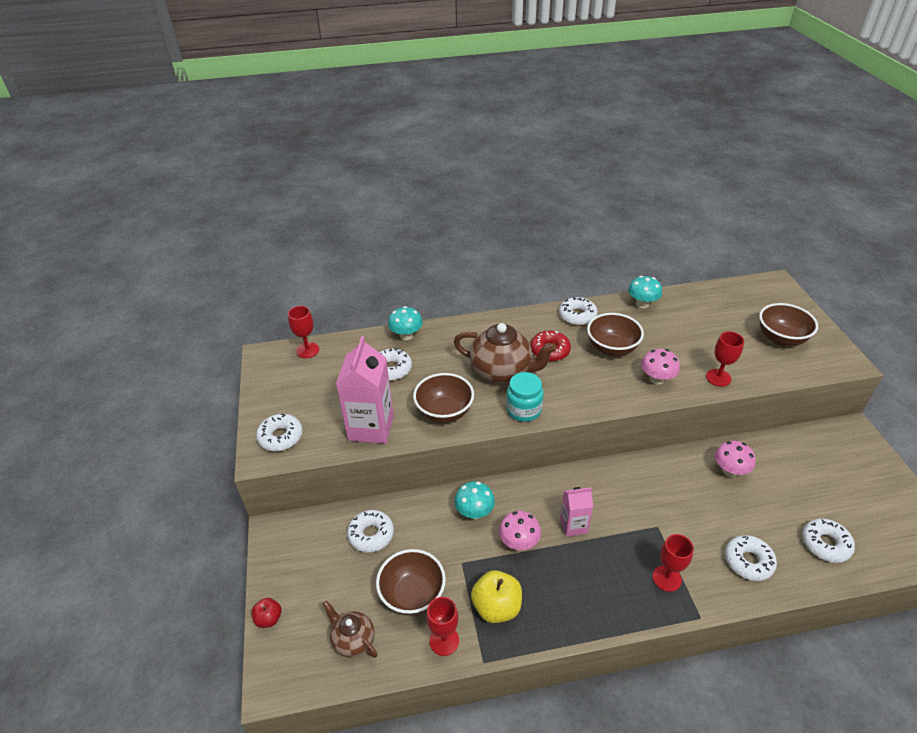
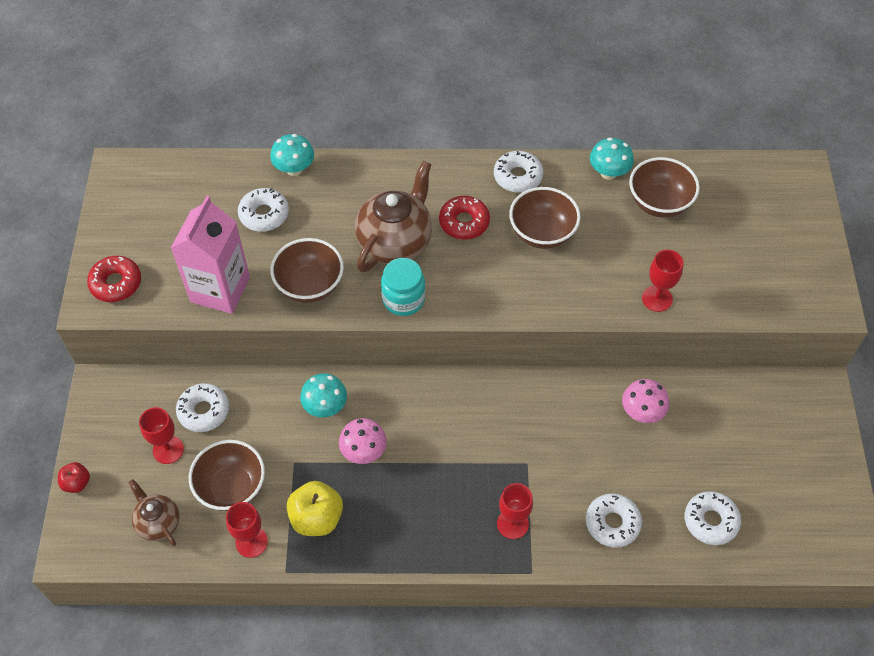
camera: 10 degrees right, 15 degrees up
white donut [256,414,303,451] -> red donut [87,256,141,302]
red goblet [288,306,319,358] -> red goblet moved to [139,407,184,464]
brown teapot [454,323,557,383] -> brown teapot turned 90 degrees counterclockwise [355,161,432,272]
pink carton [560,487,593,537] -> none
pink mushroom [641,349,680,385] -> none
brown bowl [759,303,818,346] -> brown bowl moved to [629,157,700,218]

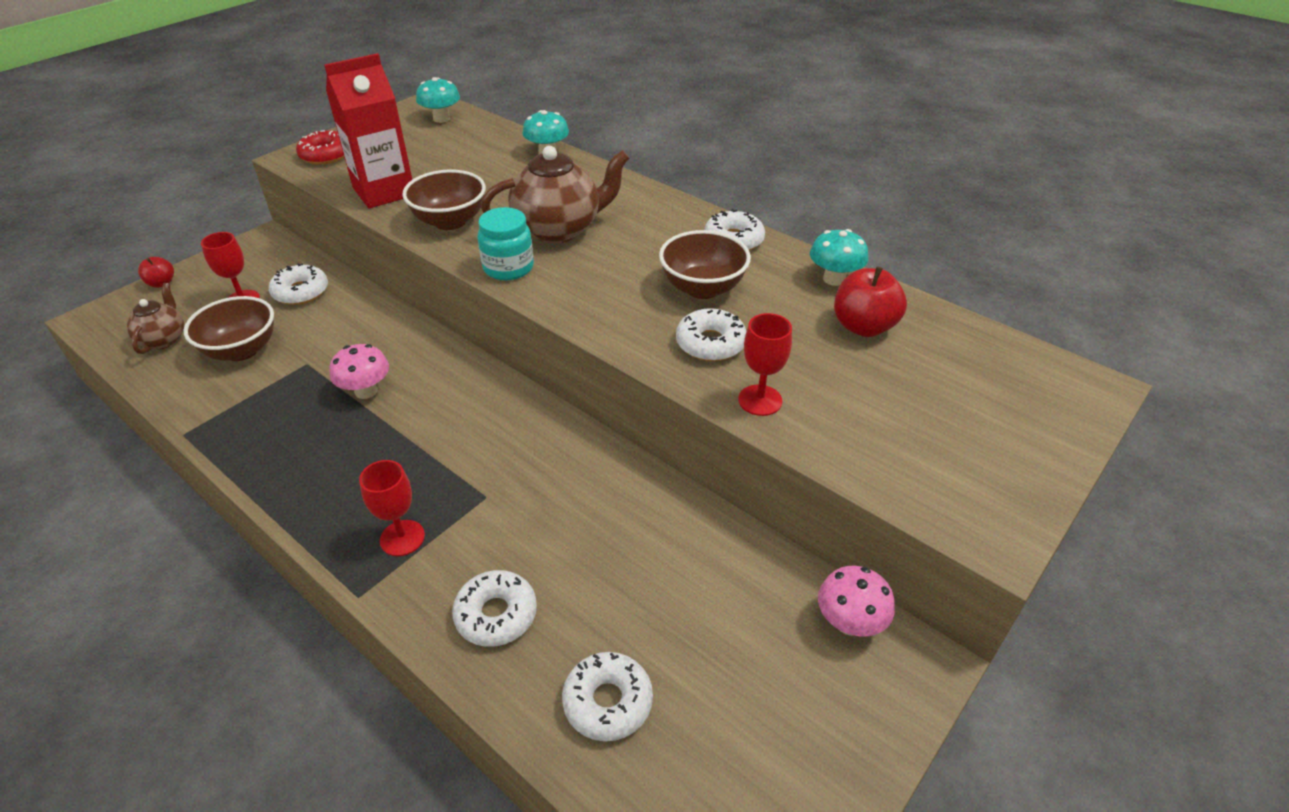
camera: 40 degrees right, 15 degrees down
pink carton [171,196,250,314] -> red carton [324,53,412,208]
red goblet [226,502,268,558] -> none
white donut [238,188,289,232] -> white donut moved to [676,308,747,361]
yellow apple [287,481,343,536] -> none
turquoise mushroom [300,373,347,417] -> turquoise mushroom moved to [416,77,460,123]
red donut [439,196,490,240] -> none
pink mushroom [622,379,669,423] -> pink mushroom moved to [818,566,895,637]
brown bowl [629,157,700,218] -> red apple [834,266,907,337]

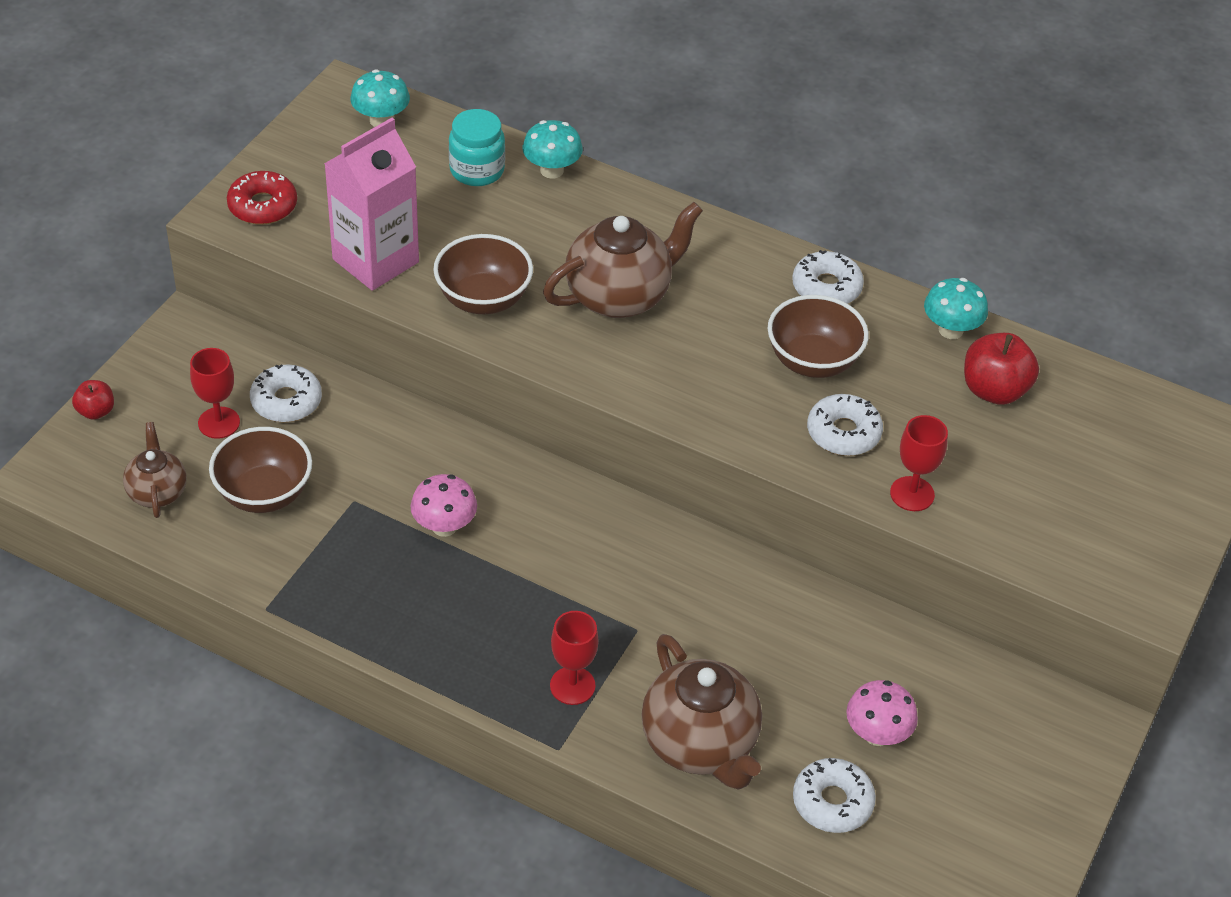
camera: 15 degrees left, 5 degrees up
red carton [324,53,412,208] -> pink carton [324,118,419,291]
white donut [452,570,537,647] -> brown teapot [641,634,762,790]
turquoise jar [478,207,534,280] -> turquoise jar moved to [449,109,505,186]
pink mushroom [818,566,895,637] -> pink mushroom moved to [846,680,918,746]

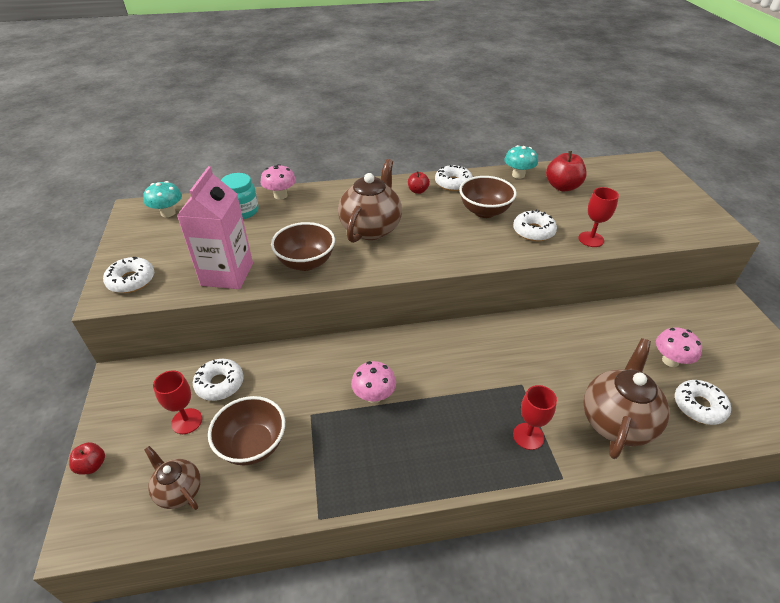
camera: 35 degrees left, 5 degrees down
red donut [227,171,297,225] -> white donut [103,257,154,293]
turquoise mushroom [522,120,583,179] -> pink mushroom [261,164,296,199]
brown teapot [641,634,762,790] -> brown teapot turned 90 degrees counterclockwise [583,338,669,459]
none -> red apple [408,171,430,194]

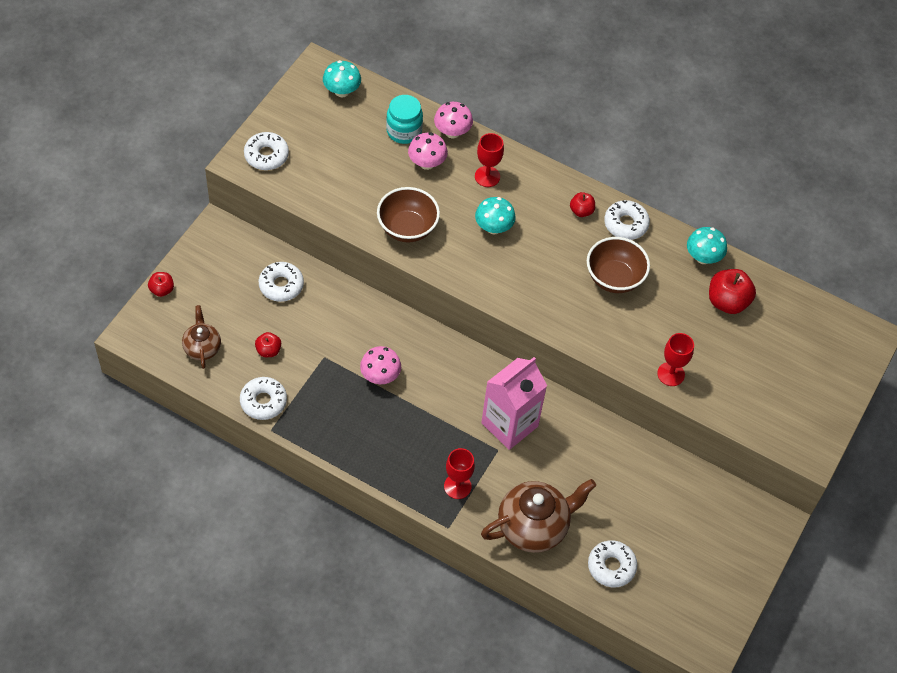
camera: 35 degrees right, 15 degrees up
red goblet [153,370,202,434] -> red goblet moved to [475,133,504,187]
pink carton [177,166,253,289] -> pink carton moved to [481,357,547,450]
brown bowl [208,396,285,465] -> red apple [255,332,281,357]
brown teapot [338,159,402,243] -> turquoise mushroom [475,197,516,234]
white donut [513,210,557,241] -> white donut moved to [240,377,287,420]
pink mushroom [656,327,702,367] -> pink mushroom moved to [408,133,448,170]

